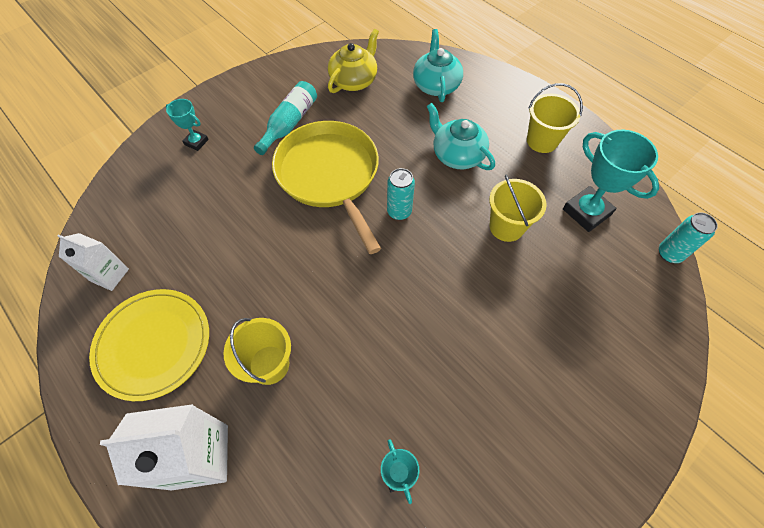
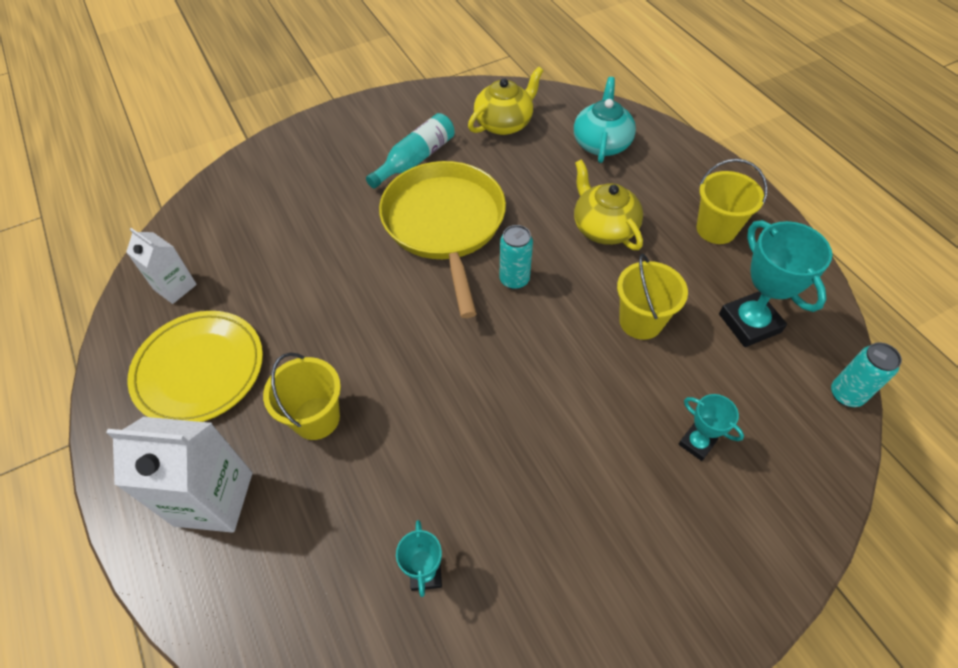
camera: 15 degrees right, 5 degrees down
turquoise trophy [166,99,209,151] -> turquoise trophy moved to [678,394,744,461]
turquoise teapot [427,103,495,170] -> yellow teapot [574,159,643,250]

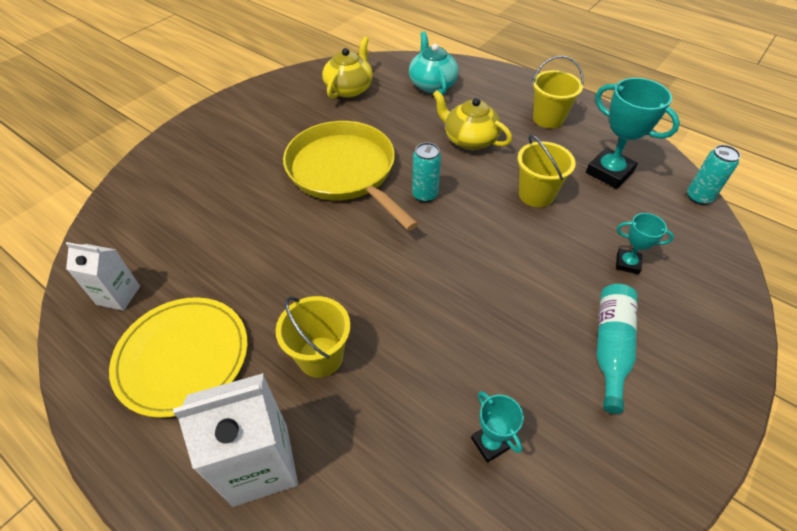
camera: 25 degrees left, 5 degrees down
turquoise bottle [366,113,455,189] -> turquoise bottle moved to [596,284,637,414]

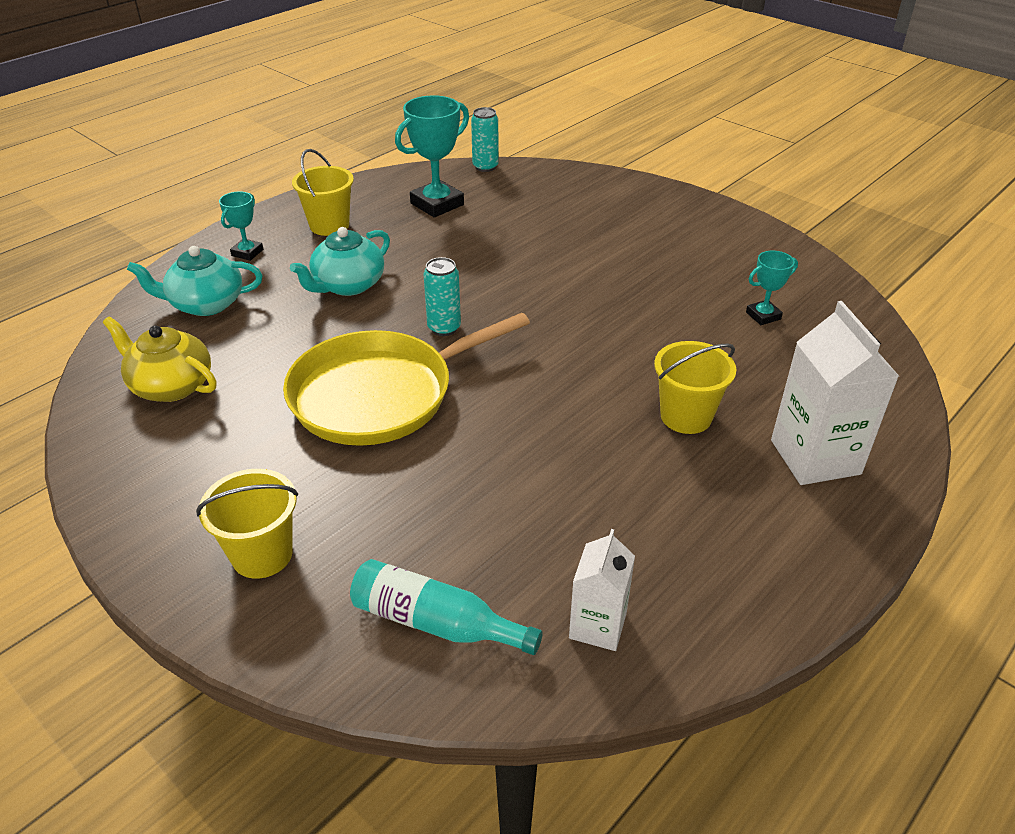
camera: 85 degrees left, 10 degrees down
yellow plate [109,297,248,418] -> none
yellow teapot [433,90,512,150] -> turquoise teapot [290,227,390,296]
yellow bucket [517,135,576,207] -> yellow bucket moved to [196,469,298,579]
turquoise bottle [596,284,637,414] -> turquoise bottle moved to [350,559,543,655]
turquoise trophy [616,213,674,274] -> turquoise trophy moved to [219,191,263,261]

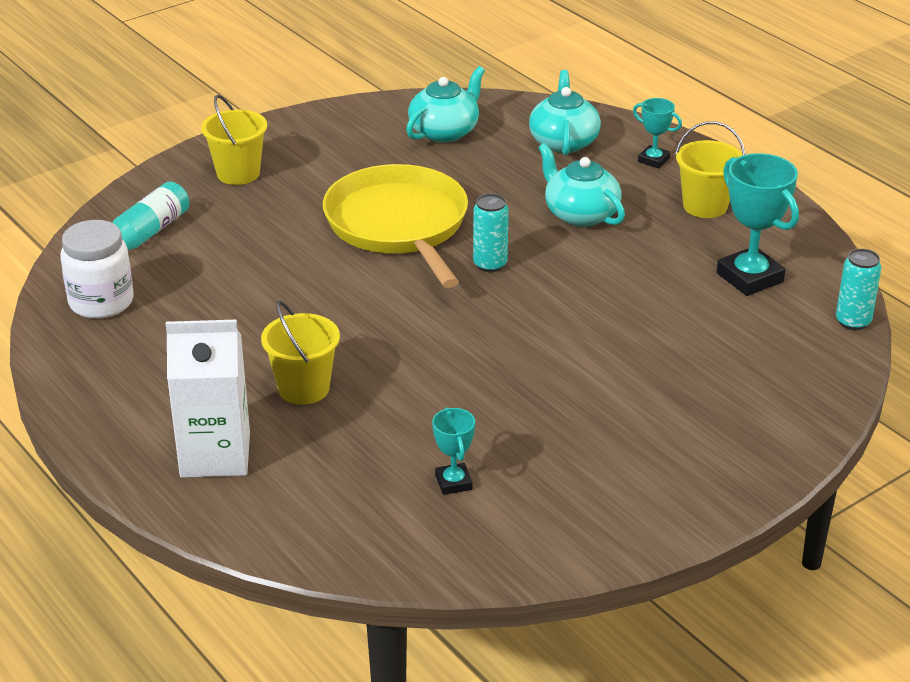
camera: 100 degrees right, 5 degrees down
yellow teapot [103,316,216,402] -> turquoise teapot [406,66,485,143]
white carton [569,529,635,651] -> white jar [60,220,134,319]

